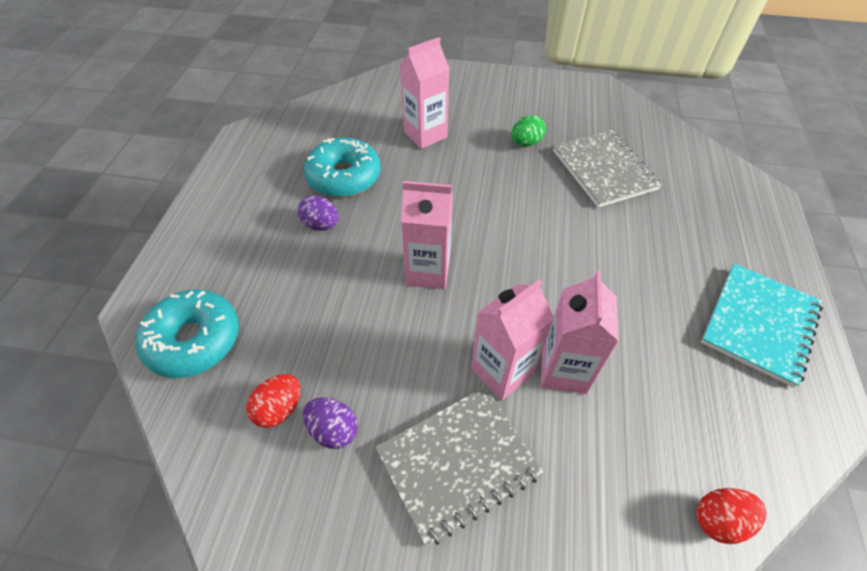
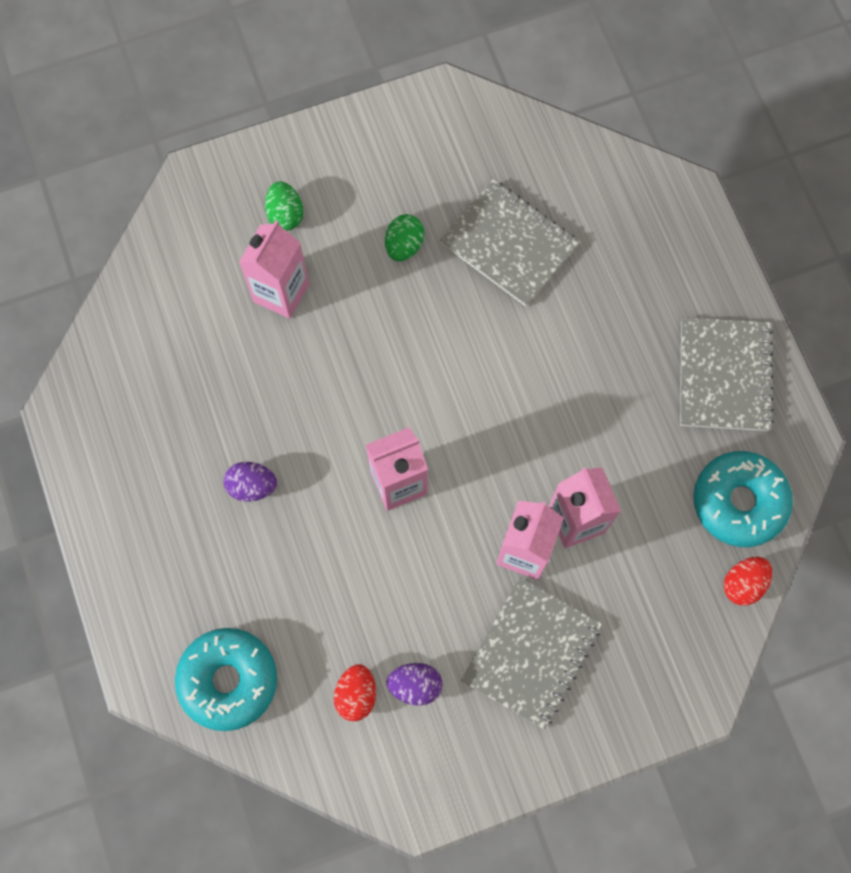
camera: 30 degrees left, 20 degrees up
turquoise donut [304,138,381,197] -> turquoise donut moved to [694,451,793,547]
turquoise notebook [701,263,823,388] -> grey notebook [680,317,774,431]
none -> green egg [265,181,303,231]

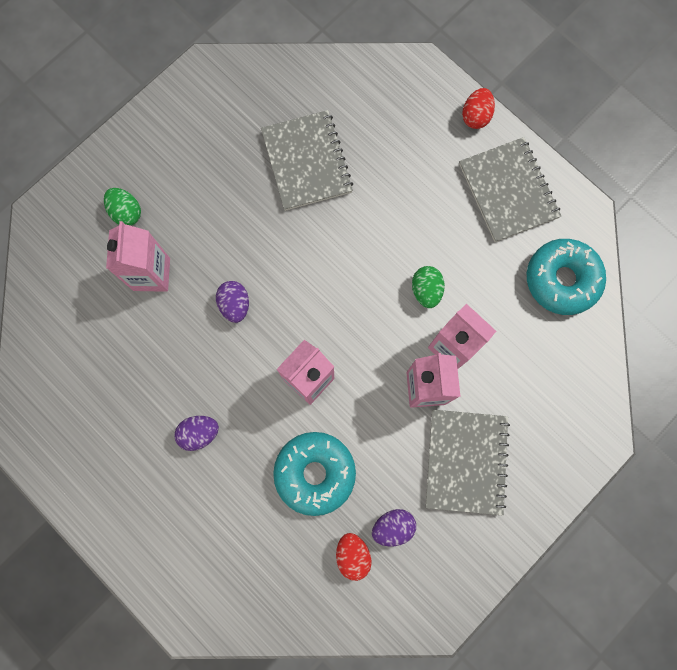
camera: 25 degrees left, 5 degrees up
turquoise donut [175,628,277,731] -> turquoise donut moved to [273,432,356,516]
green egg [385,214,424,261] -> green egg moved to [412,266,445,308]
grey notebook [440,179,579,306] -> grey notebook turned 60 degrees clockwise [261,110,353,211]
red egg [724,557,772,606] -> red egg moved to [462,88,495,129]
none -> purple egg [216,281,249,323]

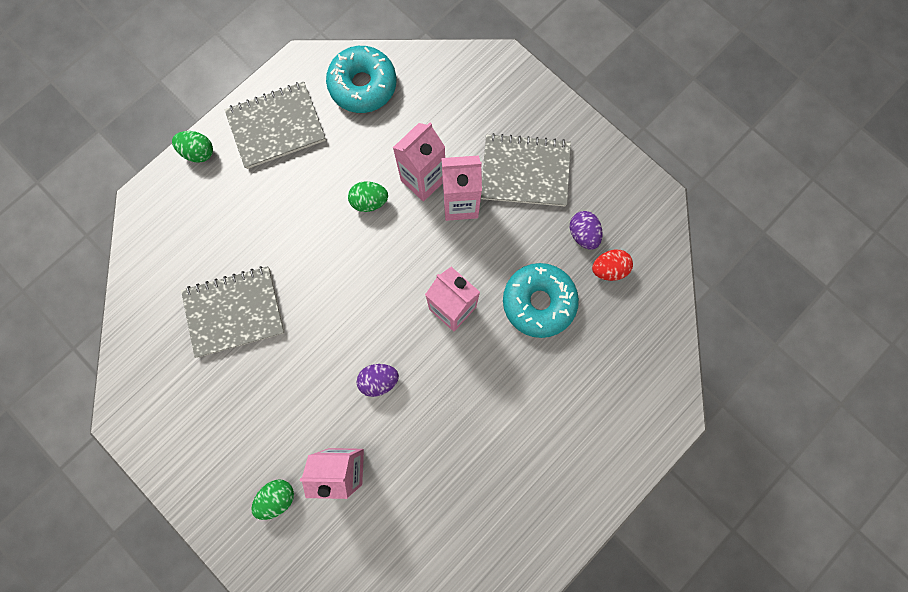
camera: 90 degrees left, 0 degrees up
purple egg [175,416,219,451] -> none
red egg [462,88,495,129] -> green egg [172,131,213,163]

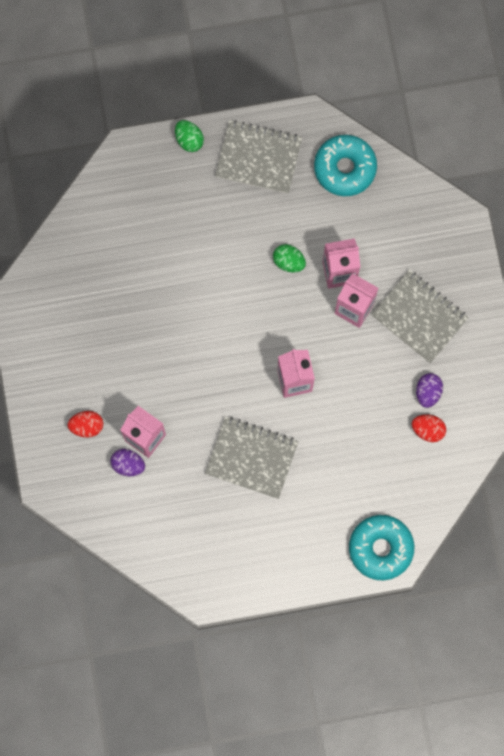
camera: 35 degrees right, 0 degrees up
grey notebook [181,266,285,358] -> grey notebook moved to [205,416,298,499]
green egg [251,479,294,520] -> red egg [68,411,103,438]
purple egg [357,364,399,397] -> purple egg moved to [110,449,145,476]
turquoise donut [503,263,579,338] -> turquoise donut moved to [349,515,414,580]

